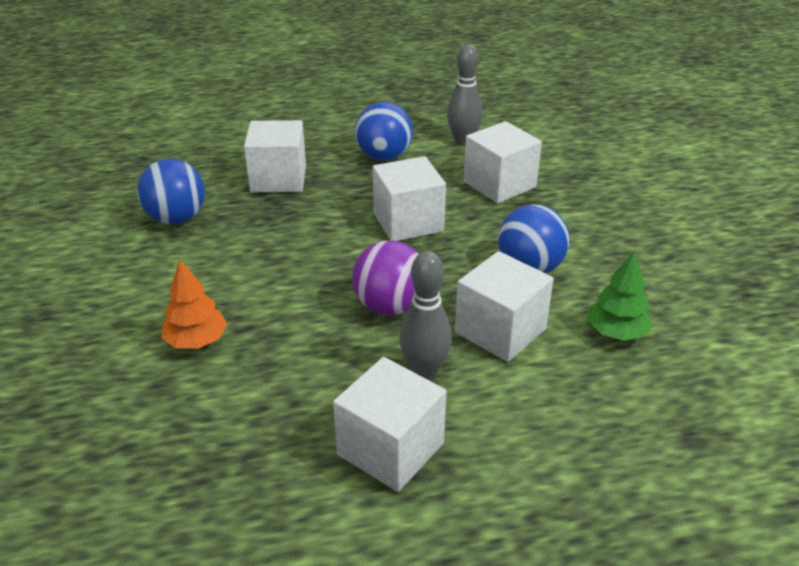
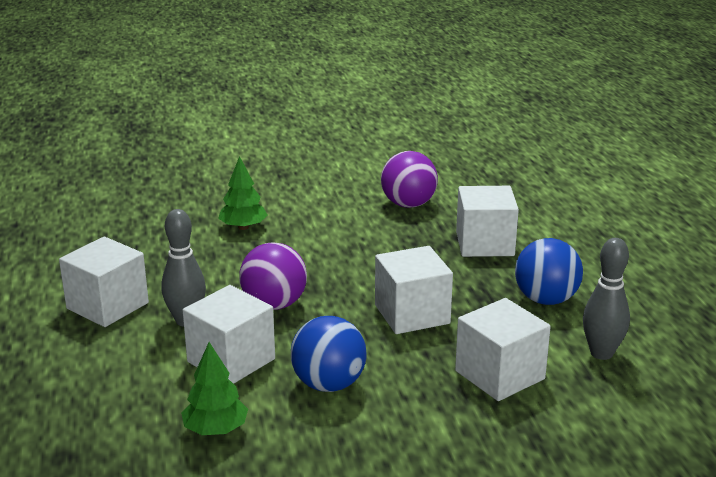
camera: 90 degrees right, 10 degrees down
blue ball [137,159,205,224] -> purple ball [381,151,438,208]
orange tree [161,259,227,349] -> green tree [218,156,267,230]

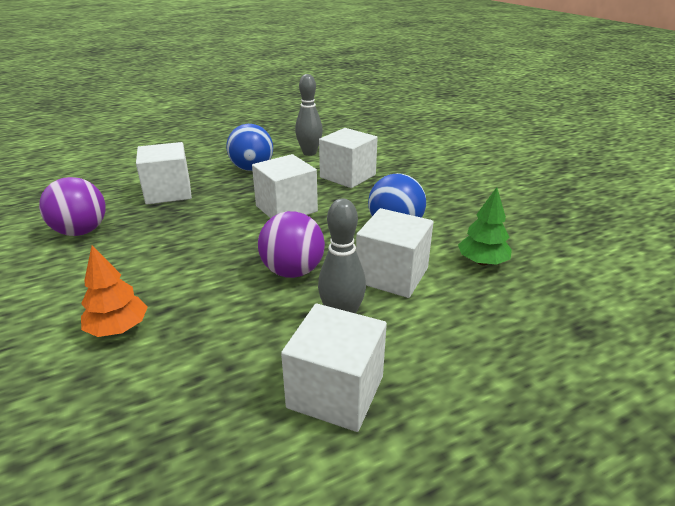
camera: 105 degrees left, 5 degrees up
green tree [218,156,267,230] -> orange tree [81,245,148,337]

